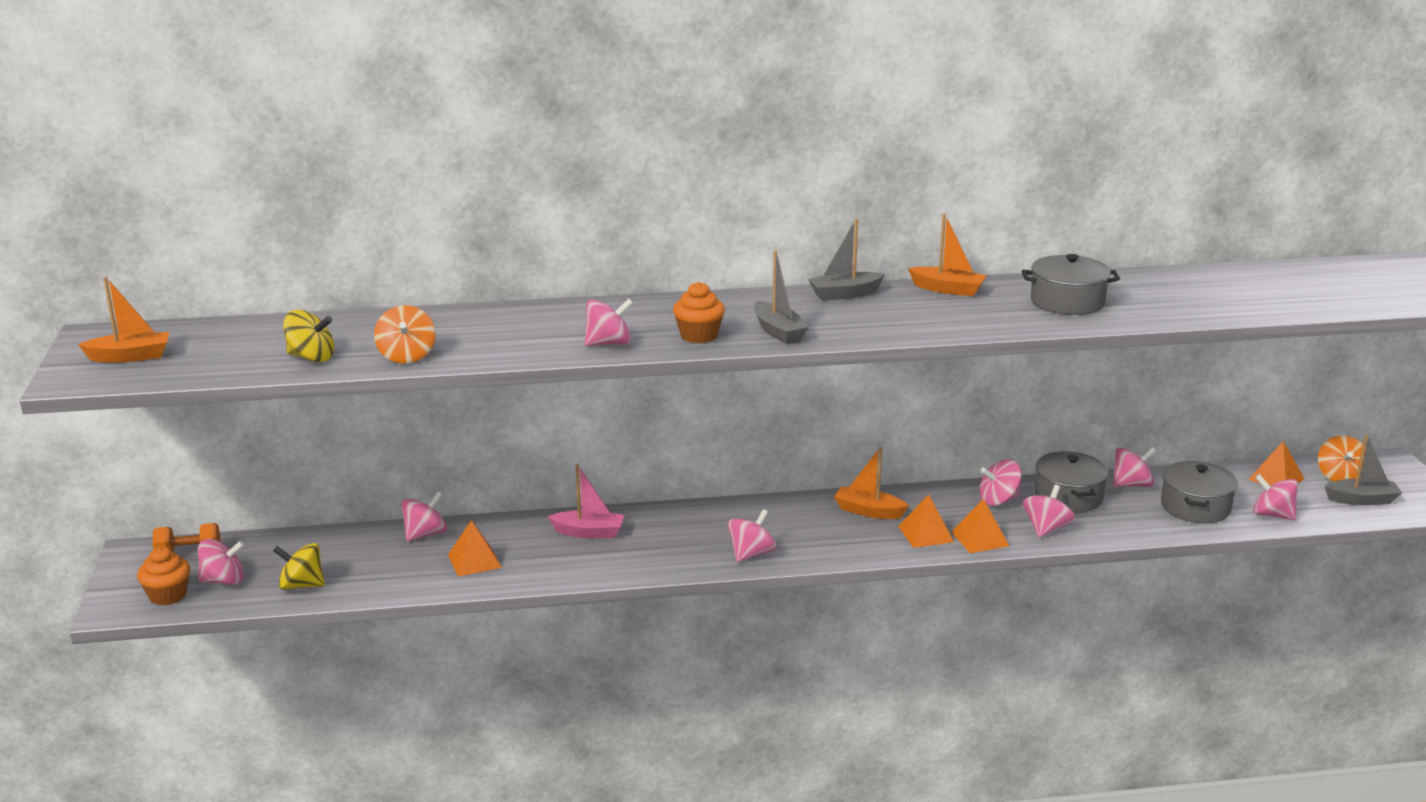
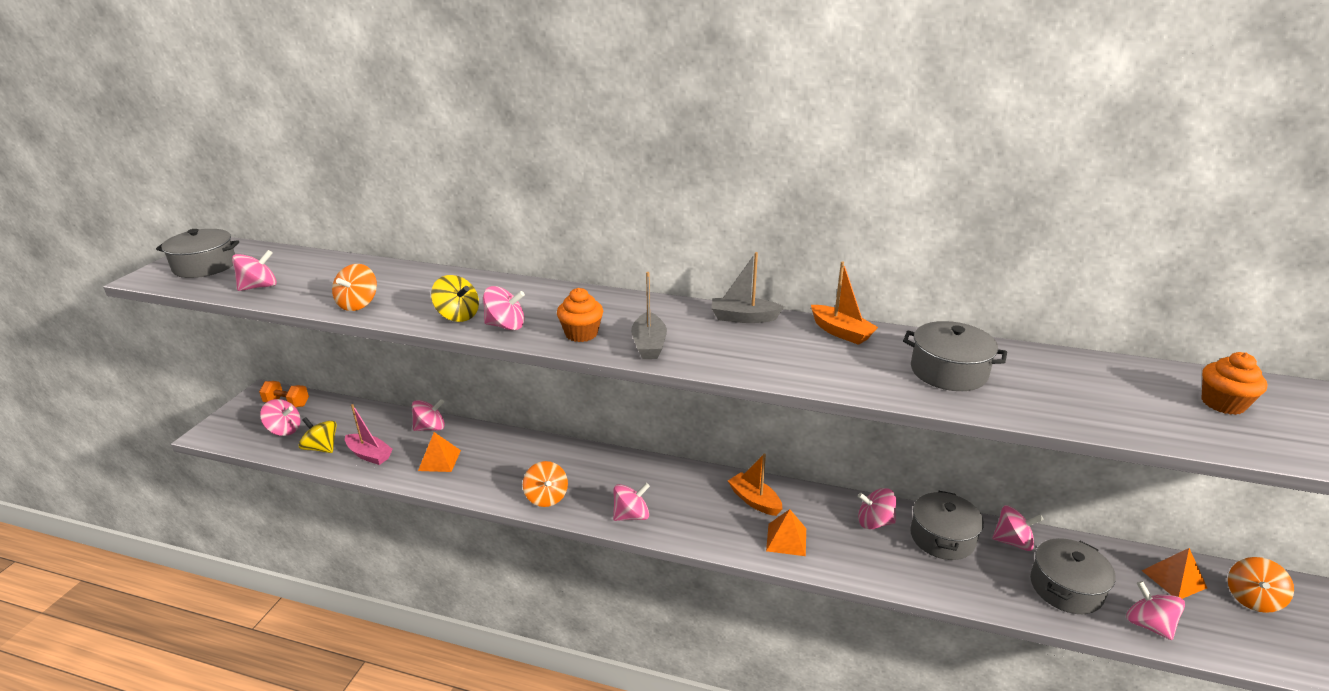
camera: 25 degrees right, 5 degrees up
orange boat [78,277,169,363] -> grey pot [156,229,239,278]
orange cupcake [137,547,190,605] -> orange cupcake moved to [1202,352,1268,415]
yellow spinning top [283,310,334,362] -> yellow spinning top moved to [431,275,479,322]
pink boat [548,465,624,538] -> pink boat moved to [345,404,393,465]
orange pyramid [951,499,1009,553] -> none
pink spinning top [1023,484,1075,538] -> pink spinning top moved to [232,250,277,291]
grey boat [1324,434,1402,505] -> none
none -> orange spinning top [523,461,568,507]

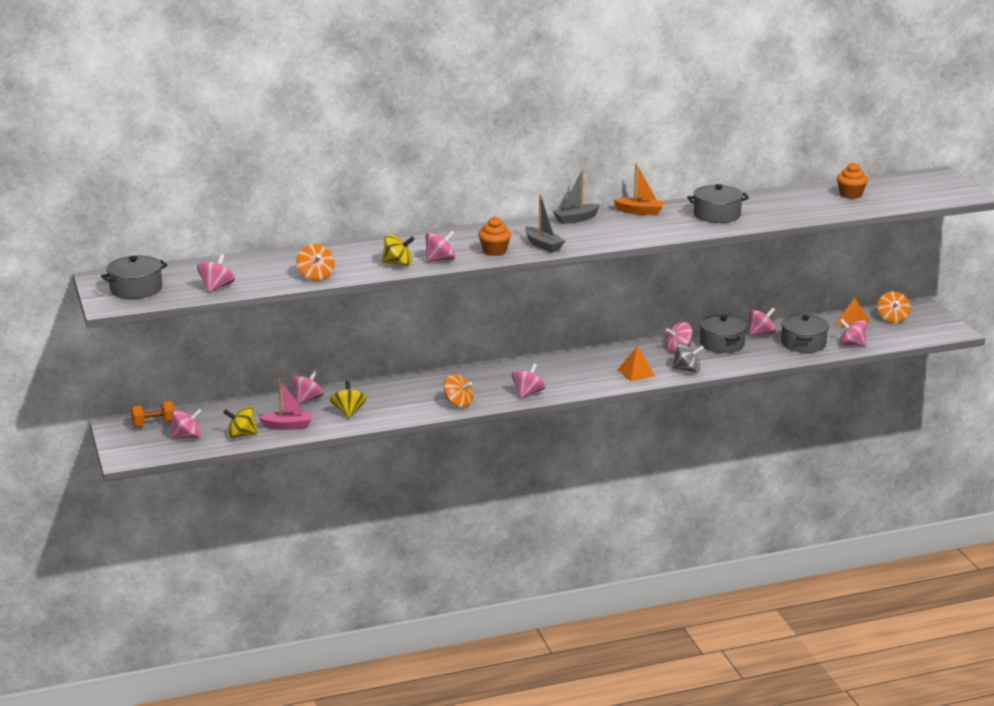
camera: 35 degrees left, 5 degrees down
orange pyramid [418,432,461,472] -> yellow spinning top [330,381,367,418]
orange boat [728,453,783,516] -> none
none -> grey spinning top [673,343,704,372]

